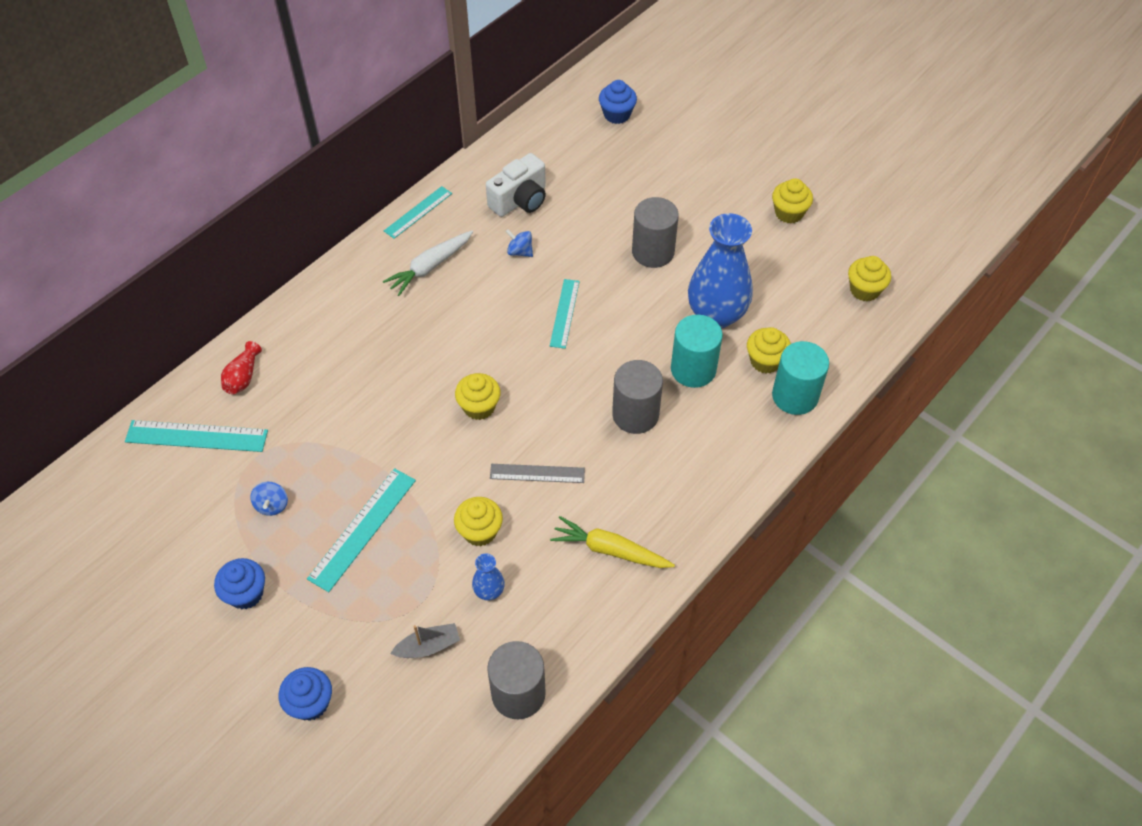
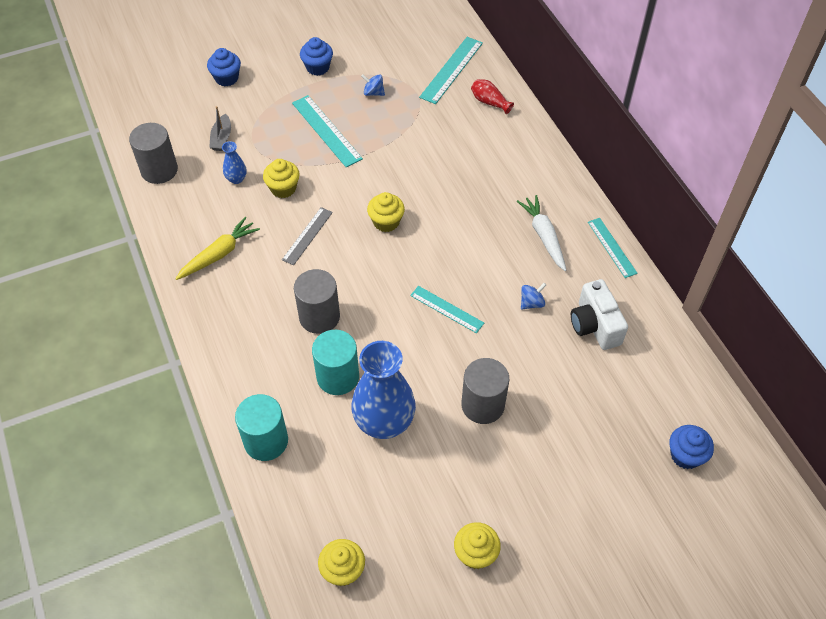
camera: 115 degrees right, 0 degrees up
yellow cupcake [747,327,791,373] -> none

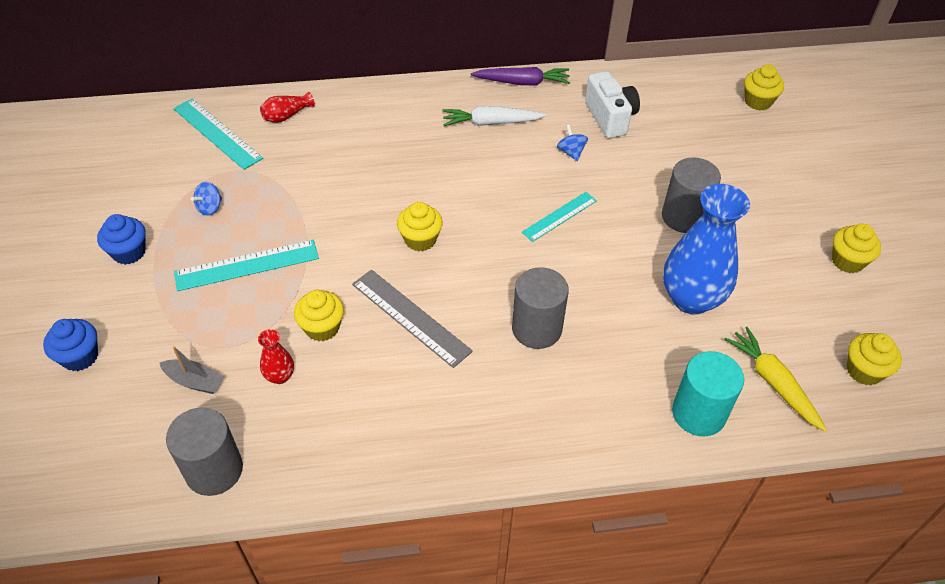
camera: 75 degrees left, 5 degrees down
yellow carrot [175,217,260,280] -> yellow carrot moved to [724,327,827,432]
blue vase [222,141,247,184] -> red vase [258,329,294,384]
grey ruler [282,207,333,265] -> grey ruler [352,270,473,368], size x1.51
turquoise cylinder [312,330,359,395] -> none
white camera [571,279,628,350] -> white camera turned 105 degrees counterclockwise [585,71,640,138]
turquoise ruler [588,218,638,278] -> purple carrot [471,67,570,85]
blue cupcake [669,425,714,469] -> yellow cupcake [744,64,784,110]

